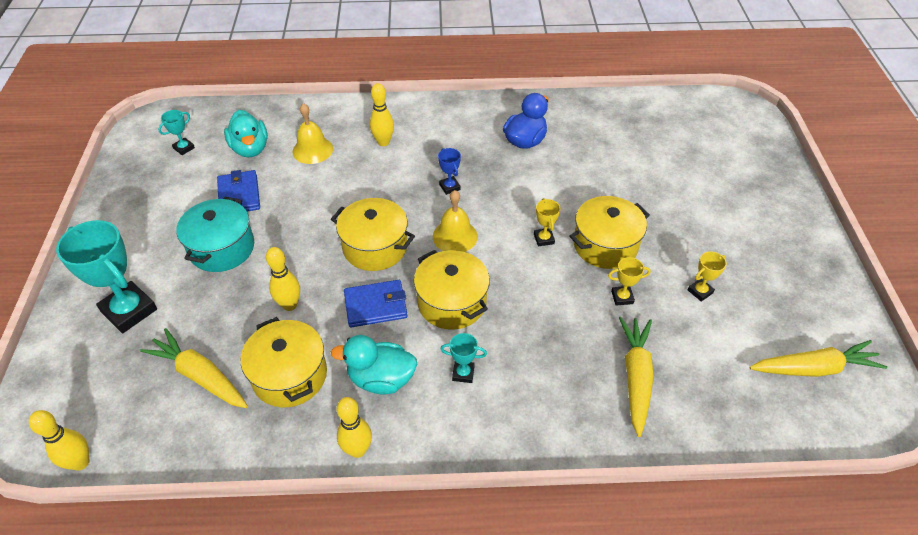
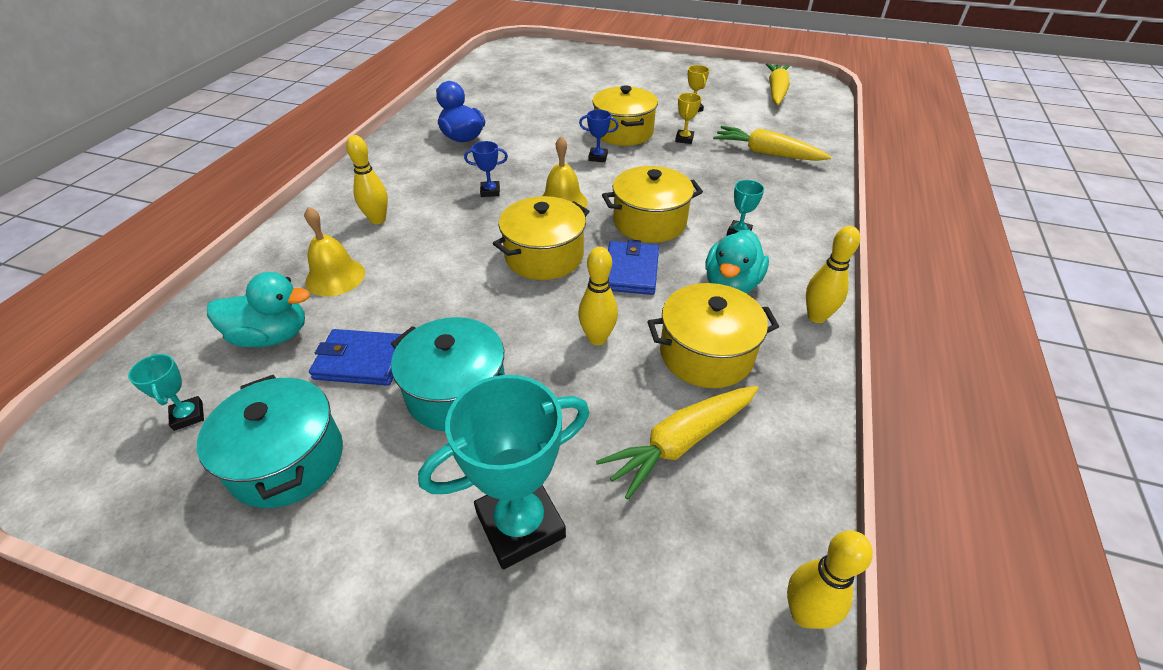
camera: 70 degrees left, 5 degrees down
yellow trophy [534,198,560,246] -> blue trophy [579,110,619,162]
none -> turquoise pot [197,375,343,508]

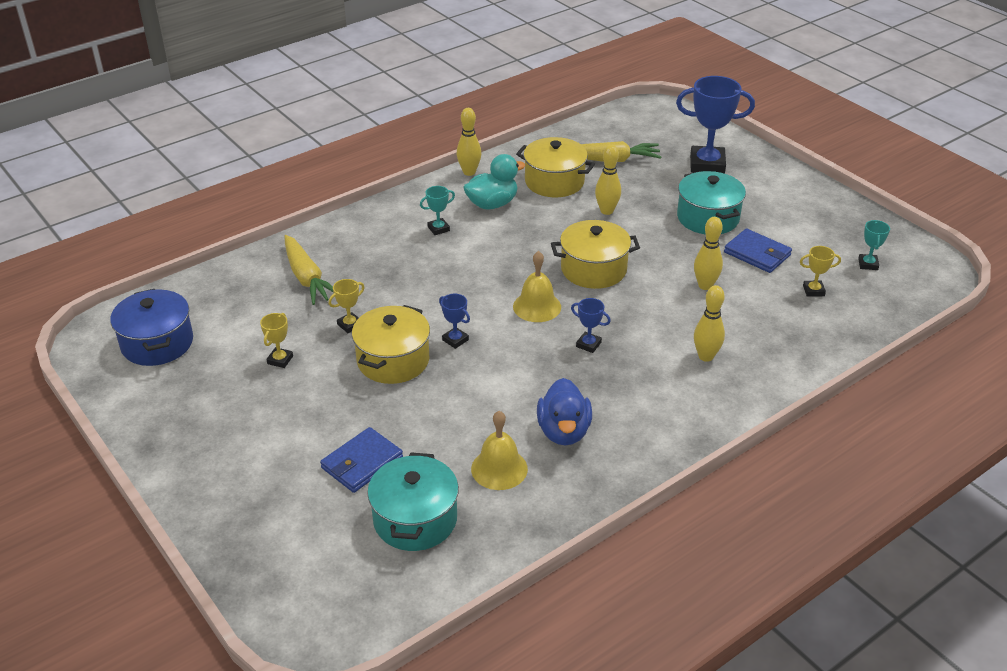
camera: 145 degrees left, 5 degrees down
turquoise pot [197,375,343,508] -> turquoise pot moved to [367,452,459,551]
turquoise duck [207,272,310,347] -> yellow trophy [800,246,841,297]
yellow bell [304,207,365,296] -> yellow bell moved to [471,411,528,490]
turquoise trophy [418,375,589,569] -> blue trophy [676,76,755,174]
yellow pot [602,166,703,243] -> none
blue wallet [608,239,659,295] -> blue wallet moved to [320,427,403,493]
yellow carrot [766,63,790,105] -> blue pot [110,289,193,366]
yellow bowling pin [787,531,873,629] -> yellow bowling pin moved to [694,217,723,290]

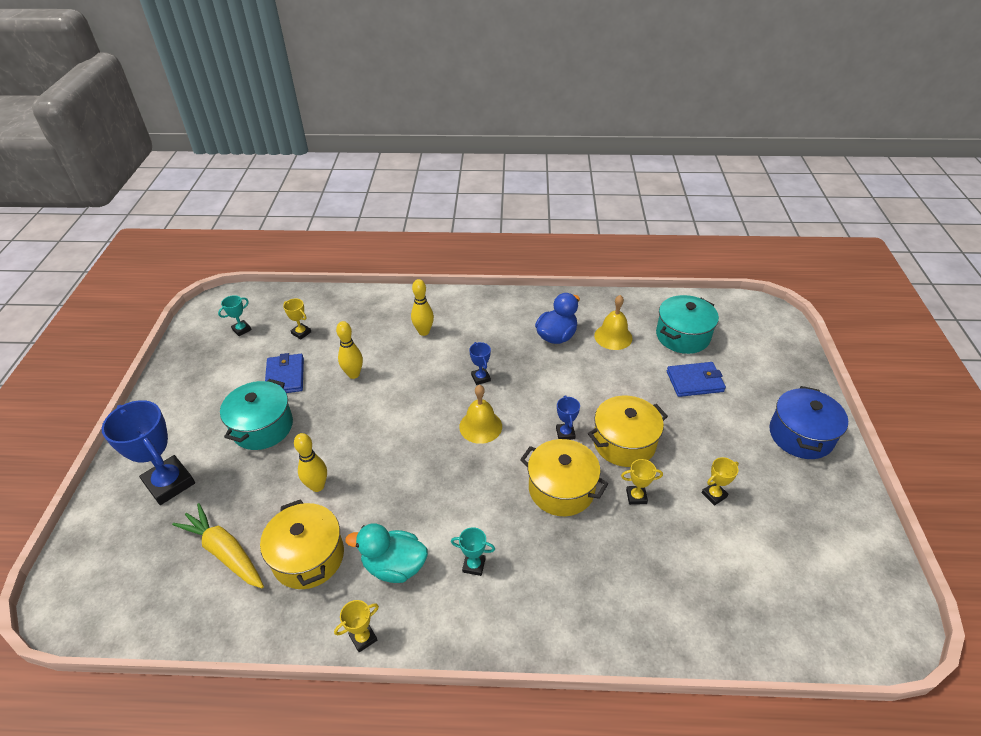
camera: 140 degrees left, 5 degrees up
blue pot [110,289,193,366] -> blue pot moved to [769,386,848,459]
yellow carrot [285,235,334,305] -> none
yellow bowling pin [457,108,481,176] -> yellow trophy [334,600,379,652]
yellow pot [551,220,640,289] -> yellow pot moved to [520,439,608,516]

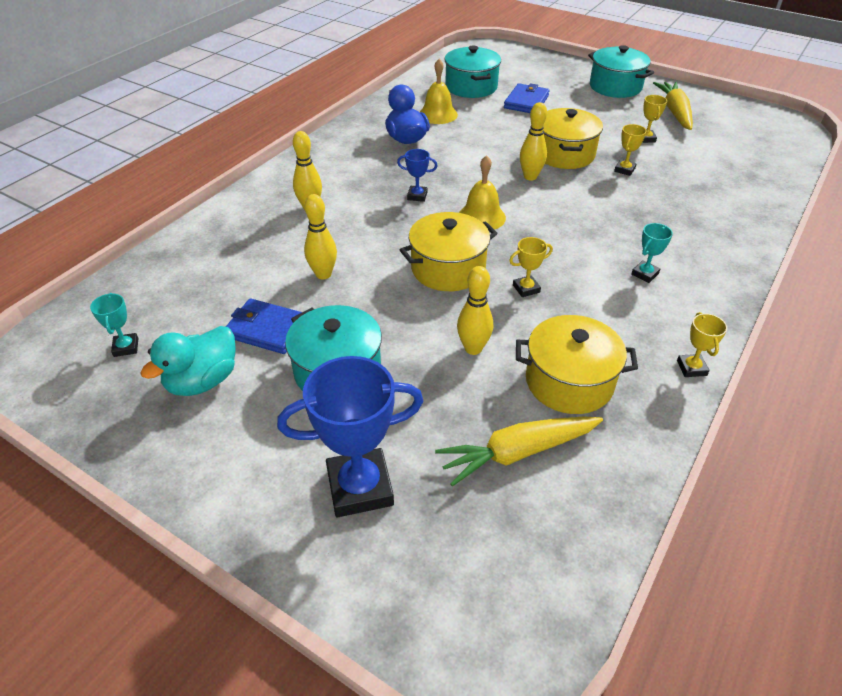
camera: 60 degrees left, 0 degrees up
yellow trophy [283,298,311,340] -> yellow trophy moved to [509,237,553,297]
turquoise duck [345,523,428,583] -> turquoise duck moved to [140,326,236,396]
yellow pot [520,439,608,516] -> yellow pot moved to [400,212,498,291]
blue trophy [556,395,580,440] -> yellow bowling pin [520,102,547,181]
blue pot [769,386,848,459] -> turquoise pot [588,45,654,98]
none -> yellow carrot [653,82,693,130]

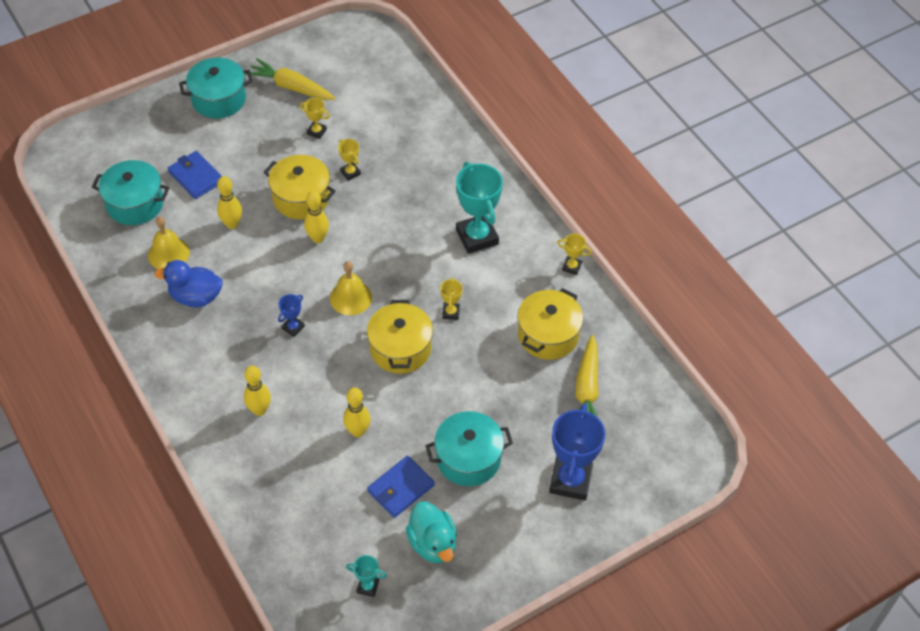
camera: 65 degrees left, 10 degrees up
yellow bowling pin [457,266,493,355] -> yellow bowling pin moved to [217,176,242,229]
turquoise trophy [631,223,673,283] -> turquoise trophy [456,162,503,254], size x2.13

